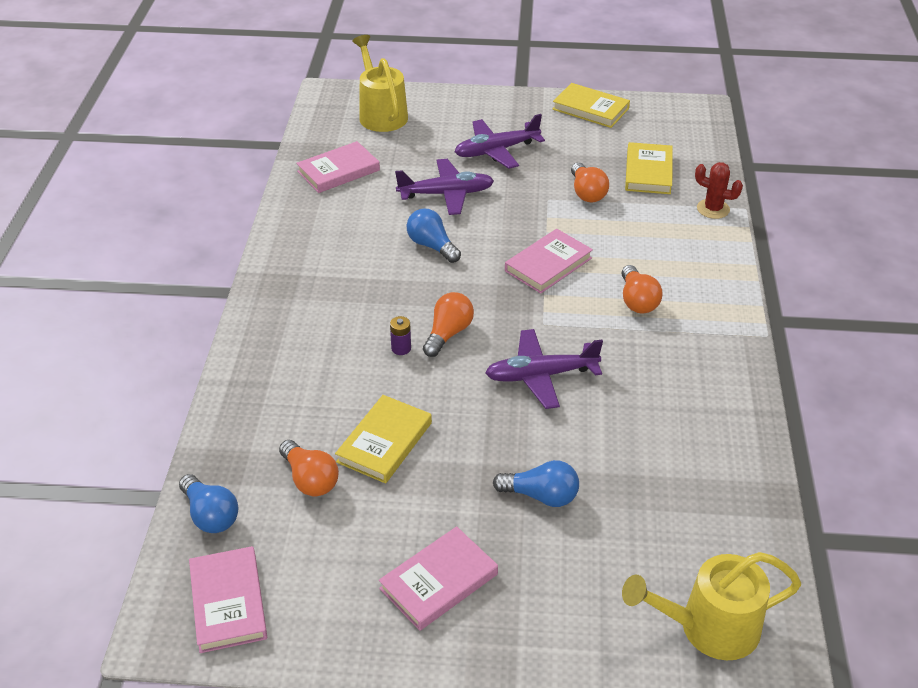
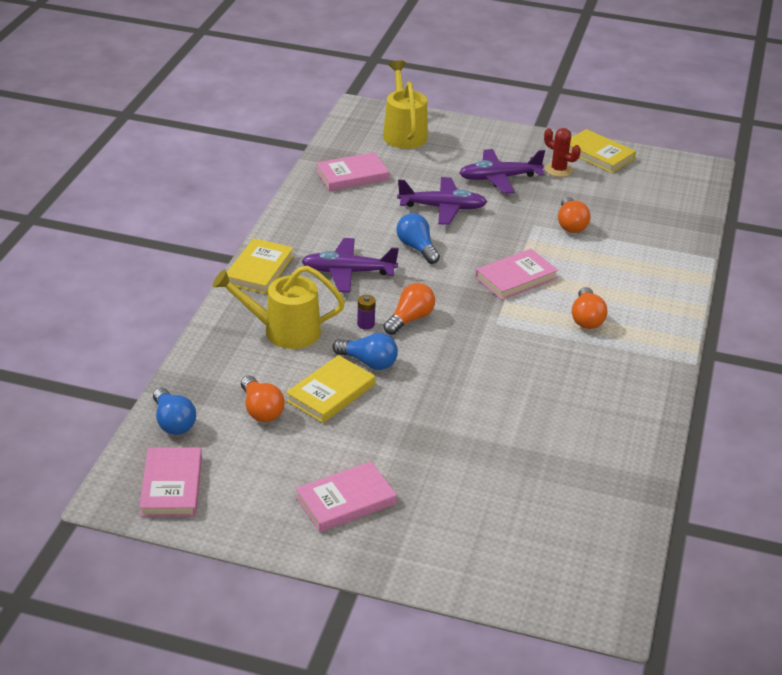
camera: 10 degrees right, 5 degrees down
purple plane [485,329,603,409] -> purple plane moved to [301,238,399,292]
blue light bulb [493,460,579,507] -> blue light bulb moved to [333,333,398,370]
yellow watering can [622,552,802,660] -> yellow watering can moved to [213,265,345,349]
yellow book [625,142,673,194] -> yellow book moved to [227,238,294,294]
red cactus [695,162,743,219] -> red cactus moved to [544,128,581,177]

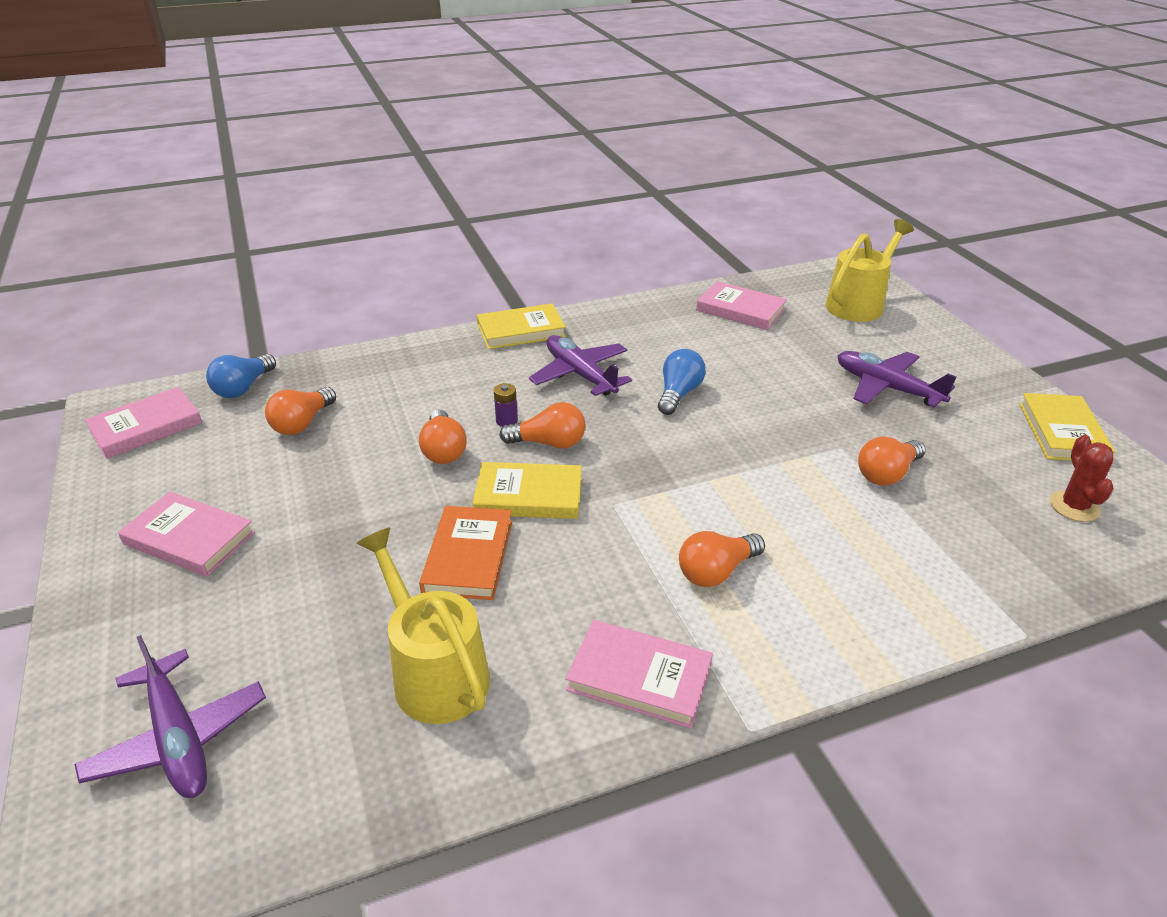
camera: 55 degrees right, 0 degrees up
yellow watering can [213,265,345,349] -> yellow watering can moved to [357,528,490,724]
yellow book [286,355,375,423] -> yellow book moved to [472,462,582,519]
blue light bulb [333,333,398,370] -> orange light bulb [419,410,467,464]
purple plane [397,177,487,225] -> purple plane moved to [75,635,266,798]
pink book [475,249,558,300] -> pink book moved to [566,620,713,728]
red cactus [544,128,581,177] -> red cactus moved to [1050,435,1114,522]
none -> orange book [419,506,512,600]

